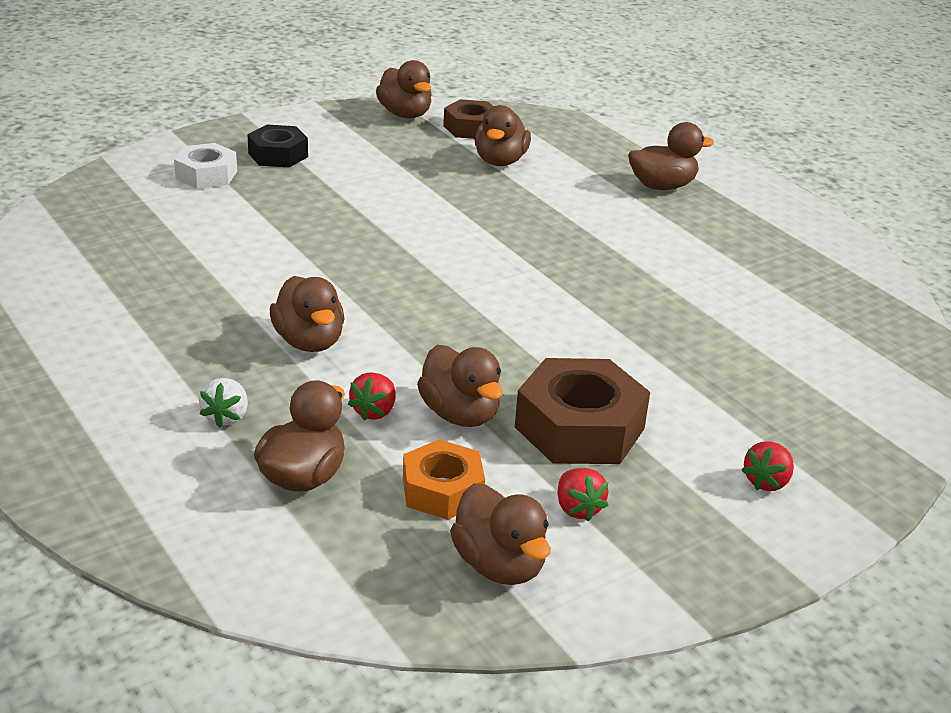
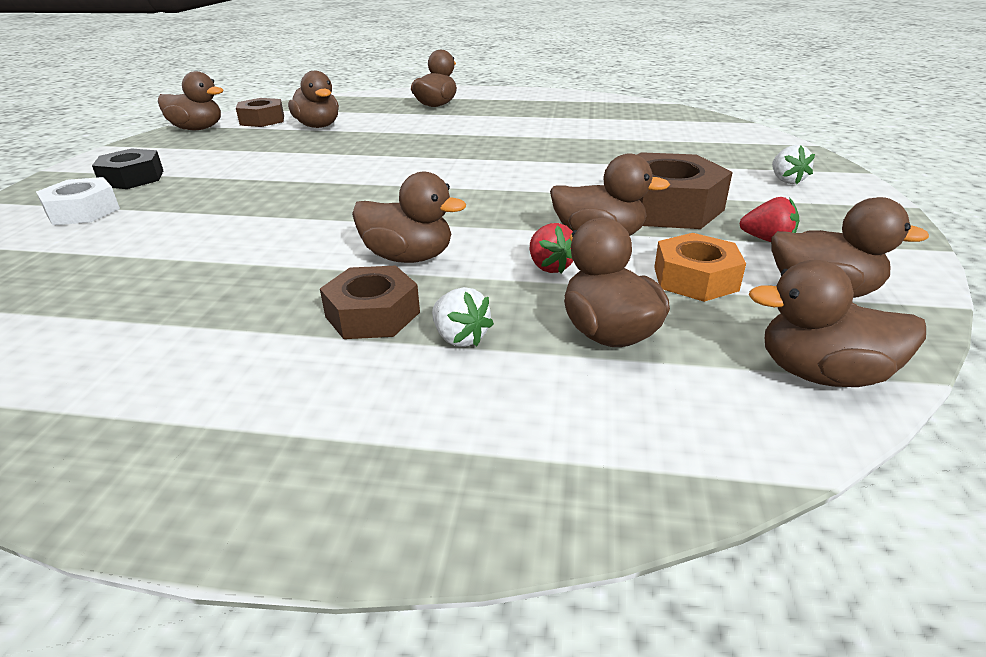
camera: 45 degrees left, 0 degrees up
red strawberry [741,441,794,491] -> white strawberry [772,145,815,184]
none -> brown nut [320,266,420,339]
none -> brown duck [749,260,926,387]

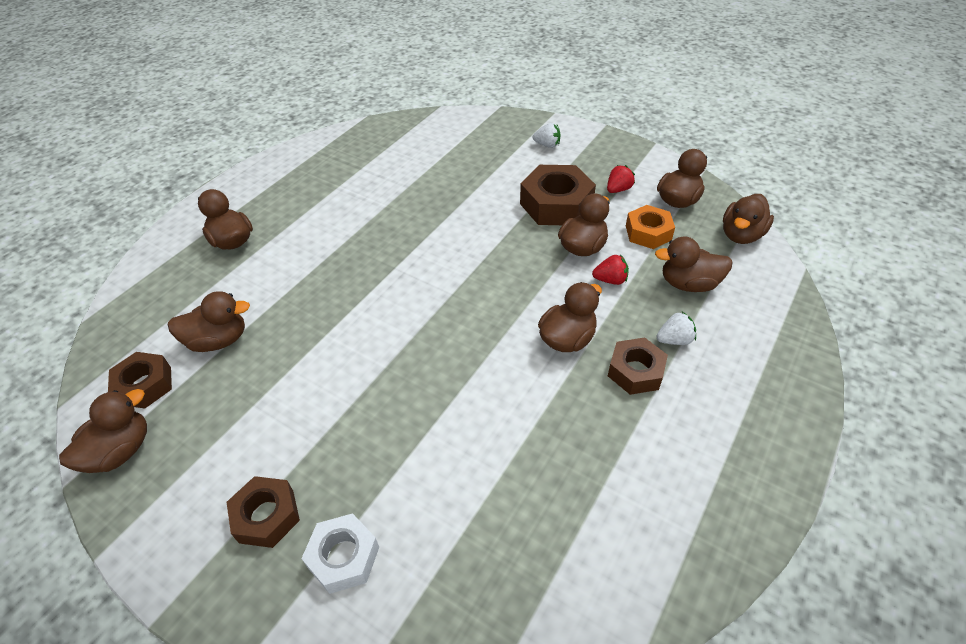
camera: 65 degrees left, 15 degrees up
black nut [92,148,163,189] -> brown nut [226,476,300,548]

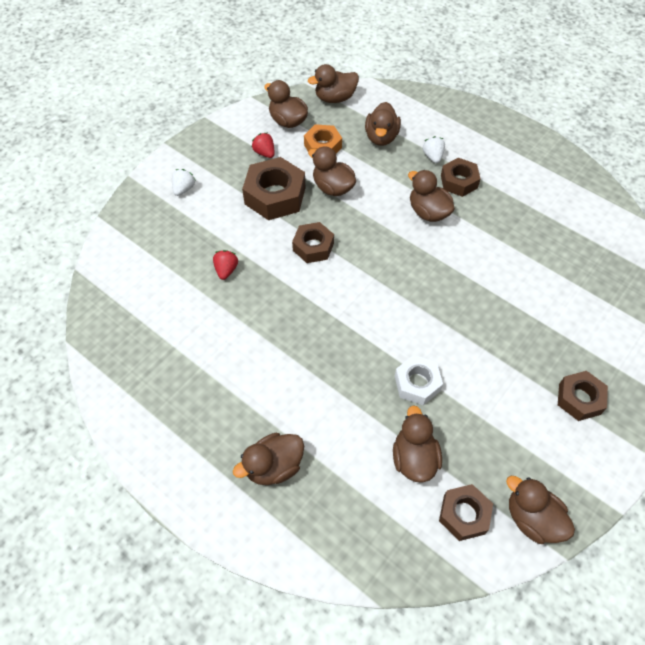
camera: 85 degrees left, 10 degrees up
white nut [301,513,379,594] -> white nut moved to [395,355,443,405]
red strawberry [592,254,629,285] -> red strawberry moved to [213,250,238,280]
brown duck [723,194,774,244] -> brown duck turned 120 degrees clockwise [308,64,359,103]
none -> brown nut [292,222,334,263]

